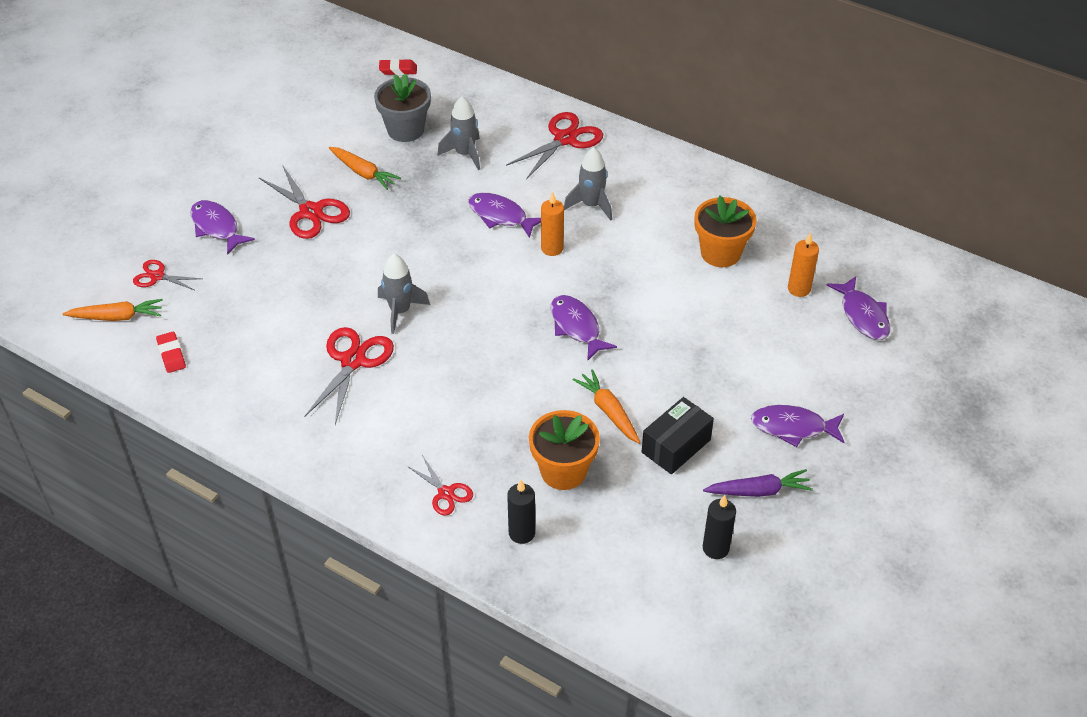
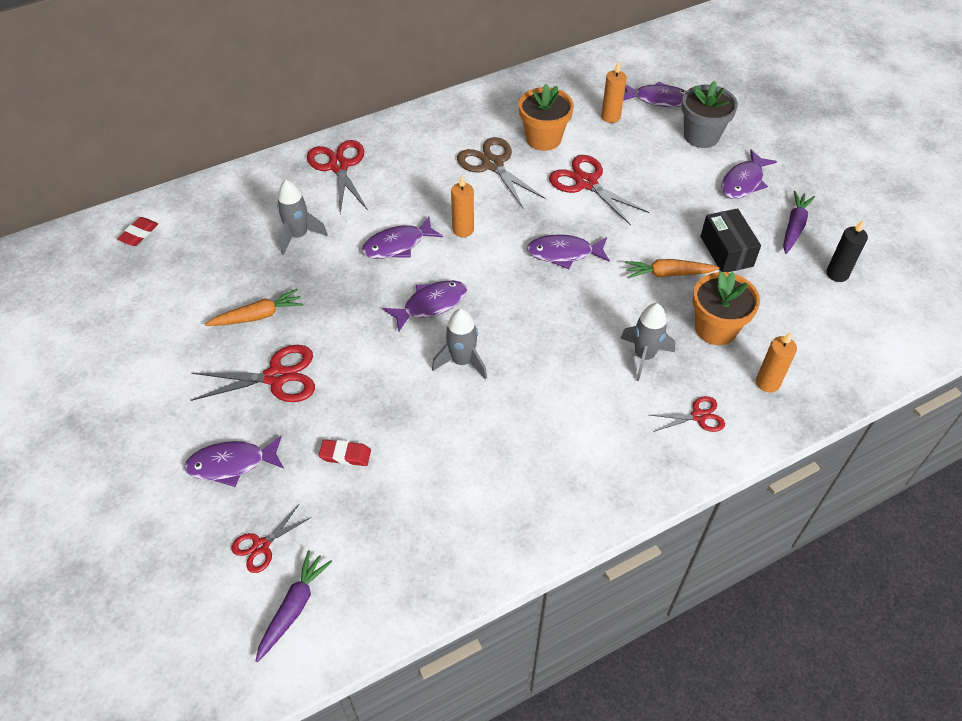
camera: 60 degrees left, 5 degrees up
orange carrot [63,299,163,321] -> purple carrot [256,550,332,662]
red eraser [156,332,186,373] -> red eraser moved to [319,440,371,466]
red scissors [304,327,394,425] -> red scissors moved to [549,155,649,226]
grey flower pot [374,74,431,142] -> grey flower pot moved to [682,81,738,148]
black candle [507,480,535,544] -> orange candle [756,332,797,393]
grey rocket [564,147,612,221] -> grey rocket moved to [620,303,675,381]
none -> purple fish [383,280,467,331]
none -> brown scissors [457,137,546,208]

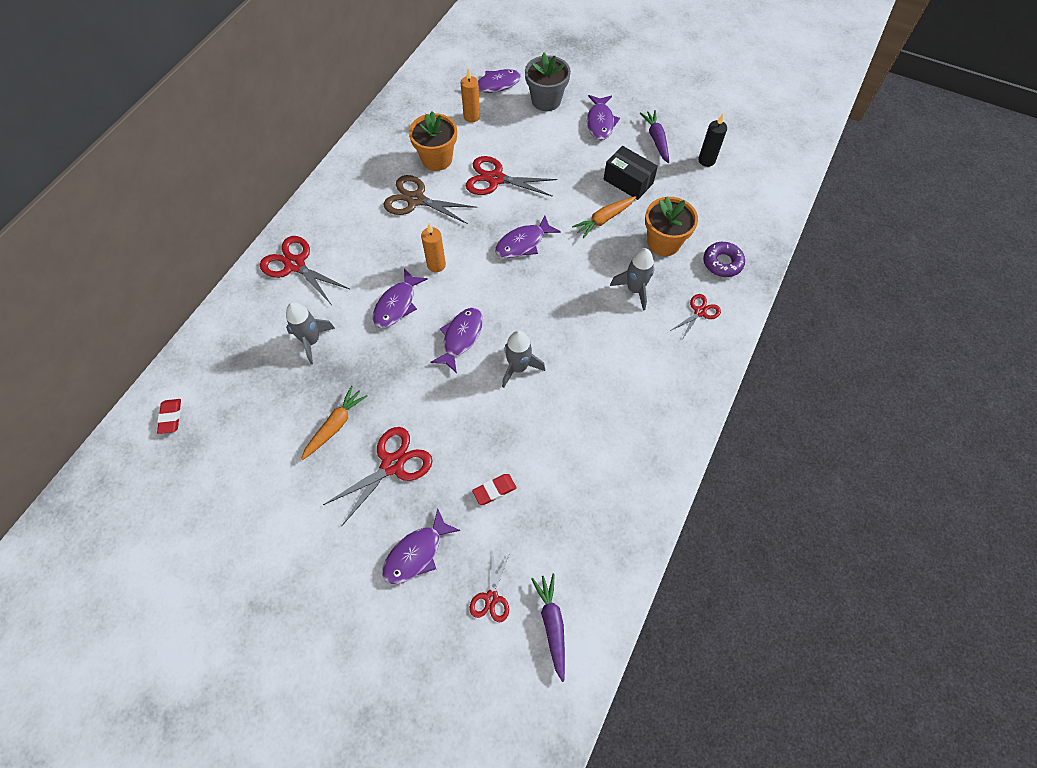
camera: 35 degrees left, 10 degrees up
orange candle [756,332,797,393] -> purple donut [703,242,745,277]

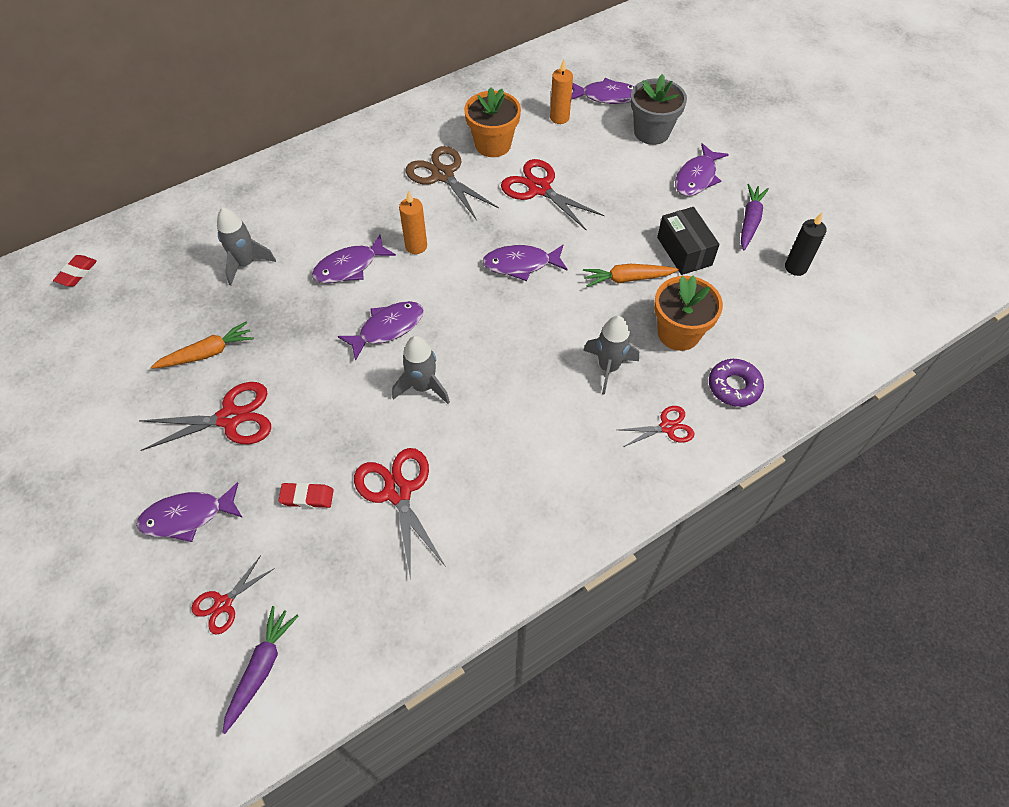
camera: 30 degrees right, 5 degrees down
red scissors [260,236,349,304] -> red scissors moved to [354,448,446,580]

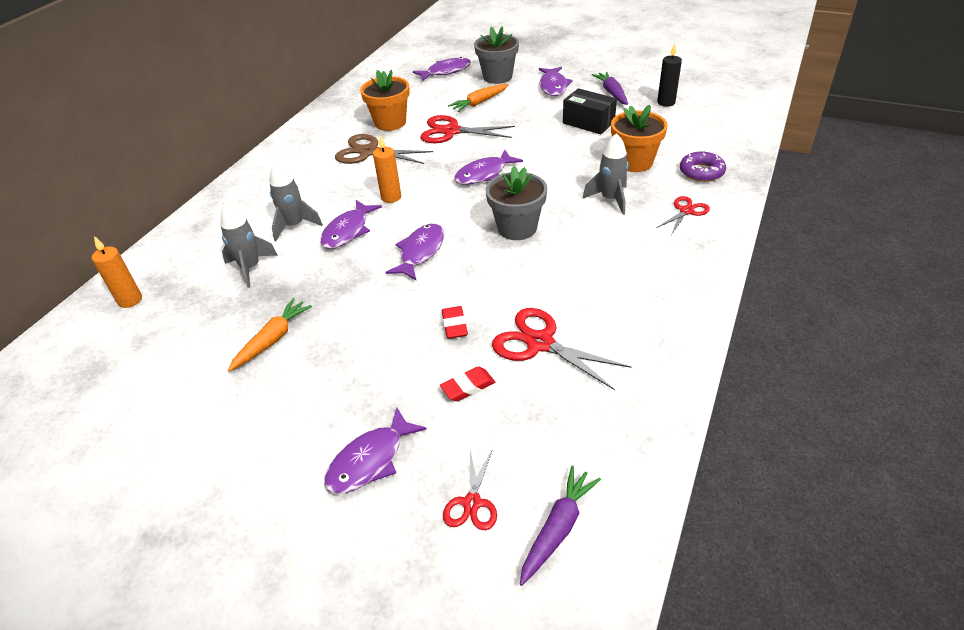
camera: 30 degrees left, 15 degrees down
red eraser [53,255,97,287] -> red eraser moved to [442,306,468,339]
red scissors [139,382,271,451] -> none
purple carrot [223,606,298,734] -> purple carrot turned 45 degrees clockwise [520,466,601,586]
grey rocket [392,336,450,404] -> grey rocket moved to [269,161,323,241]
orange candle [550,59,573,124] -> orange candle moved to [92,236,142,308]
orange carrot [583,264,679,287] -> orange carrot moved to [448,84,509,112]
none -> grey flower pot [486,166,547,240]

